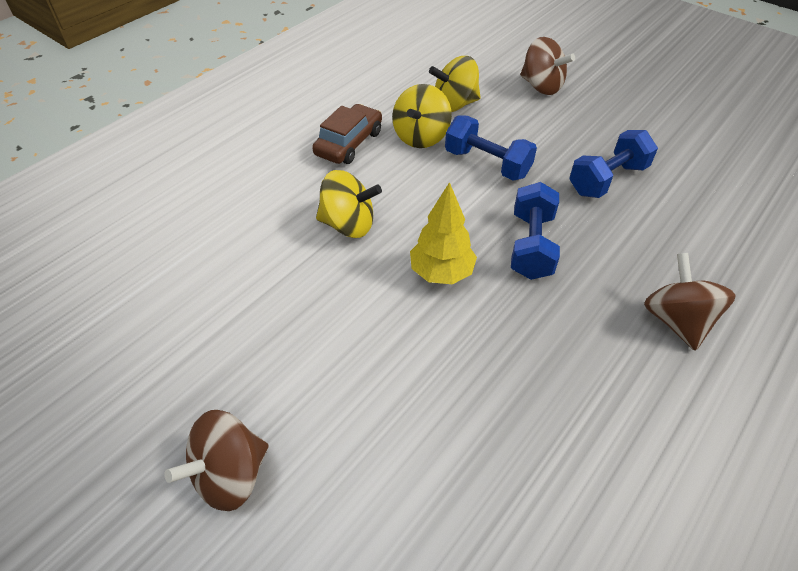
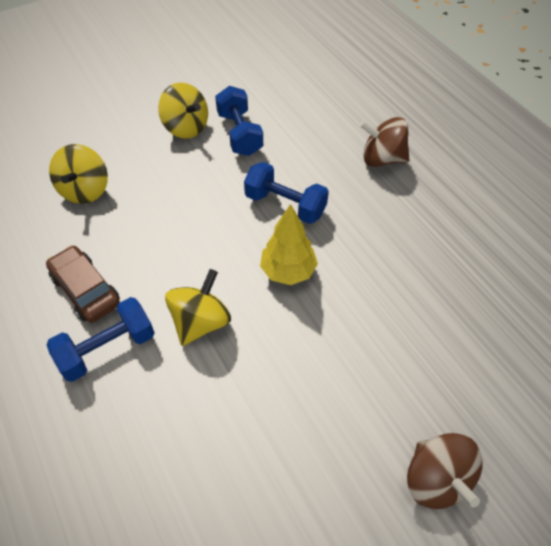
camera: 70 degrees left, 5 degrees up
yellow spinning top [392,84,452,148] -> yellow spinning top moved to [158,83,208,139]
blue dumbbell [445,115,537,181] -> blue dumbbell moved to [46,297,155,382]
brown spinning top [520,37,575,95] -> none

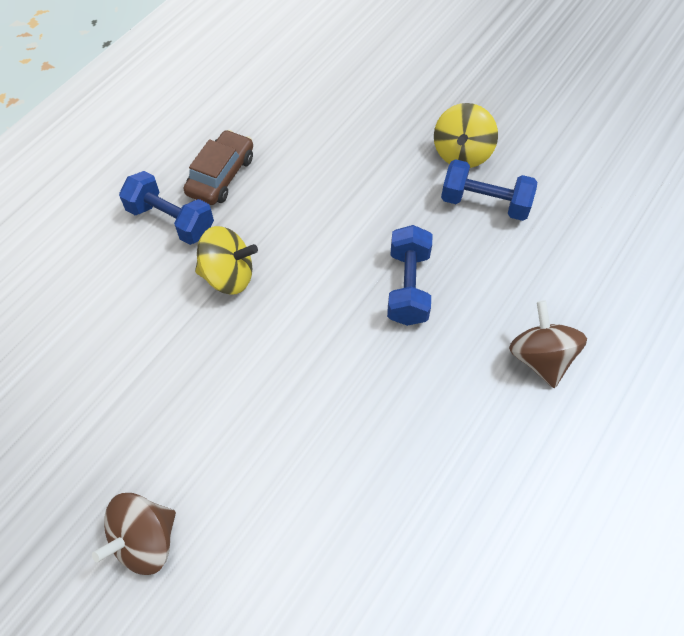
camera: 65 degrees right, 5 degrees up
yellow spinning top [49,144,108,204] -> none
blue dumbbell [215,86,263,156] -> blue dumbbell turned 60 degrees clockwise [441,159,537,221]
yellow tree [260,204,318,285] -> none

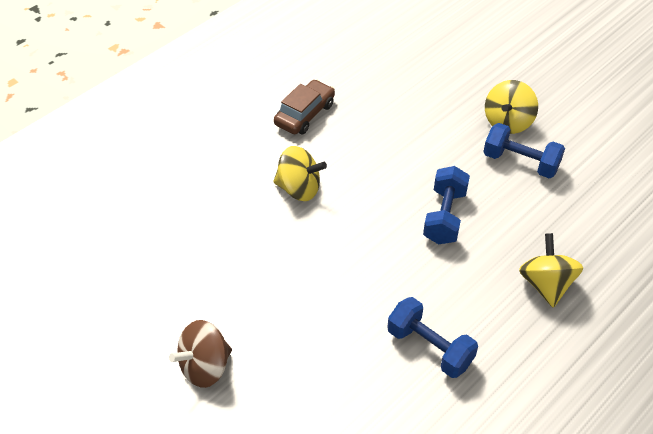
camera: 10 degrees right, 10 degrees down
blue dumbbell [119,171,214,245] -> blue dumbbell moved to [387,297,478,378]
brown spinning top [509,300,587,388] -> yellow spinning top [519,233,583,308]

